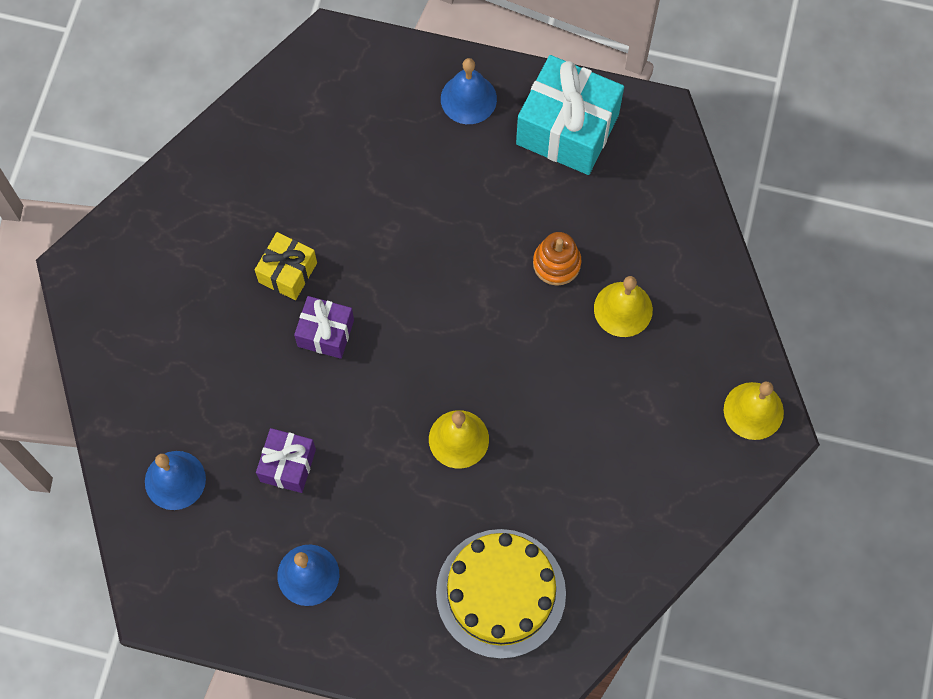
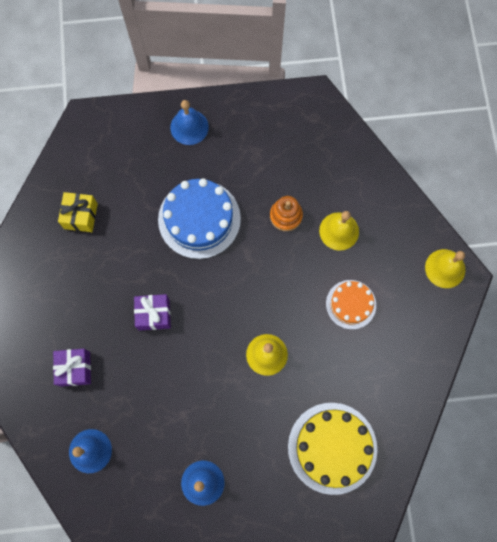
camera: 20 degrees left, 5 degrees up
yellow gift [255,232,317,300] -> yellow gift moved to [58,192,98,232]
purple gift [256,428,316,493] -> purple gift moved to [53,349,91,387]
turquoise gift [516,55,624,175] -> none
none -> blue cake [158,178,241,259]
none -> orange cake [326,280,376,329]

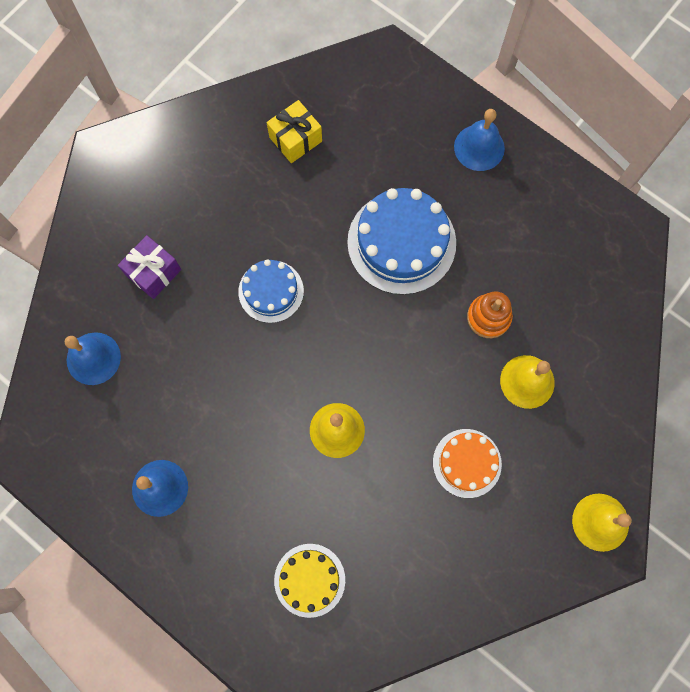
camera: 45 degrees right, 0 degrees up
purple gift [134,294,171,331] -> blue cake [238,259,304,323]
yellow cake [288,403,377,495] -> yellow cake [274,544,345,618], size x0.59

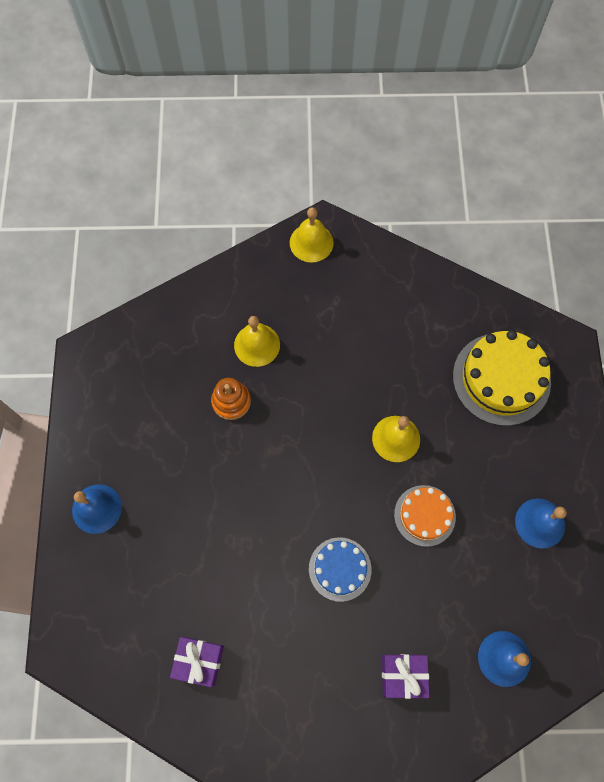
camera: 130 degrees left, 5 degrees down
yellow gift [267,100,322,163] -> purple gift [170,637,224,687]
yellow cake [274,544,345,618] -> yellow cake [453,330,551,426], size x1.69
blue cake [347,188,456,295] -> none
orange cake [433,429,502,498] -> orange cake moved to [394,485,456,547]

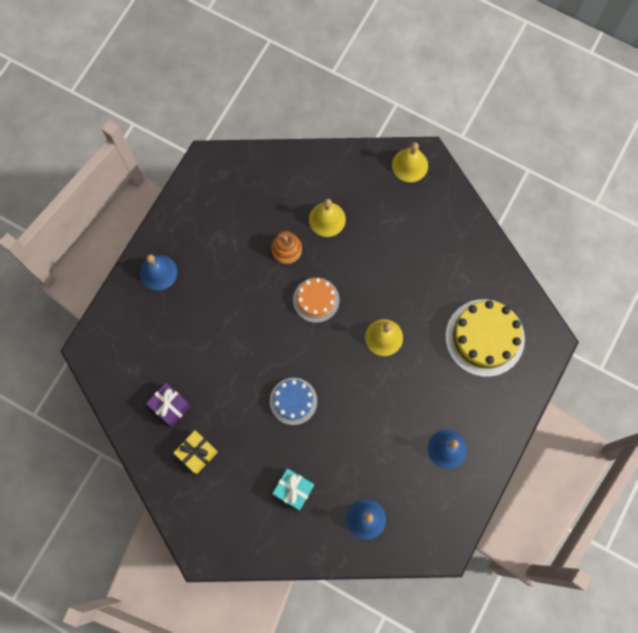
camera: 30 degrees right, 5 degrees up
purple gift [382,654,429,699] -> turquoise gift [272,468,314,511]
orange cake [394,485,456,547] -> orange cake moved to [293,278,339,323]
none -> yellow gift [173,430,218,474]

